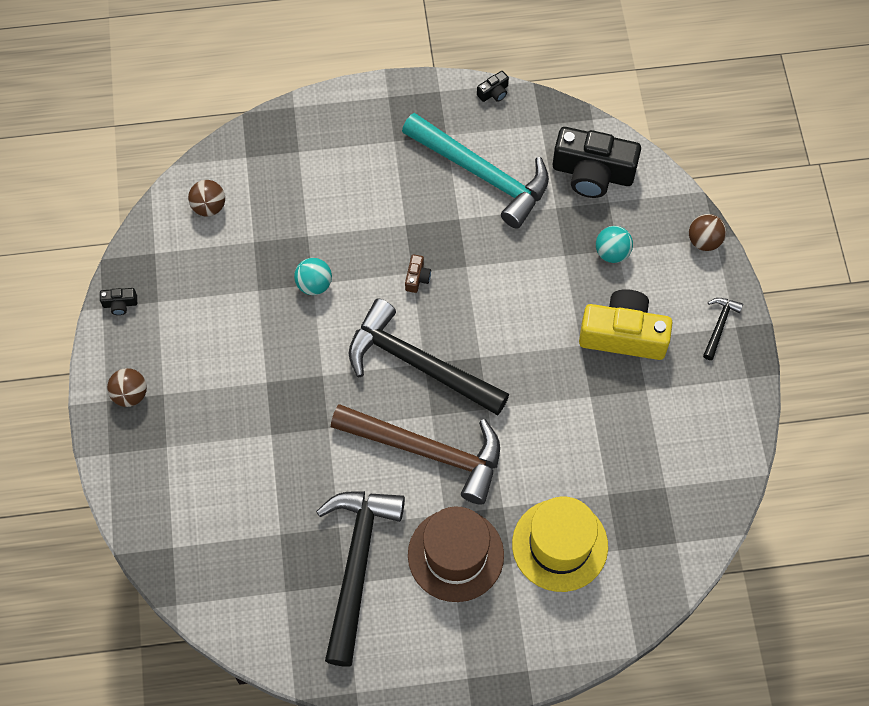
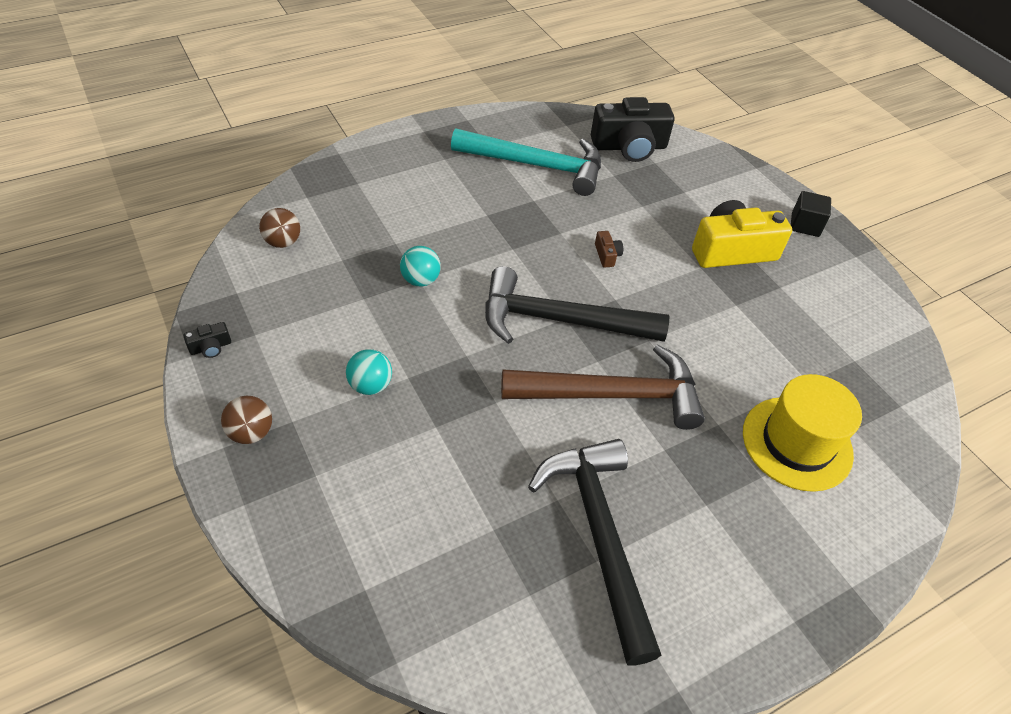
camera: 25 degrees left, 15 degrees down
brown camera [405,254,431,293] -> brown camera moved to [595,231,623,268]
brown hat [408,506,504,602] -> none
black camera [477,71,509,102] -> none
turquoise ball [596,226,633,263] -> turquoise ball moved to [346,349,392,395]
brown ball [689,214,726,251] -> none
black hammer [703,298,743,360] -> black cube [791,191,831,237]

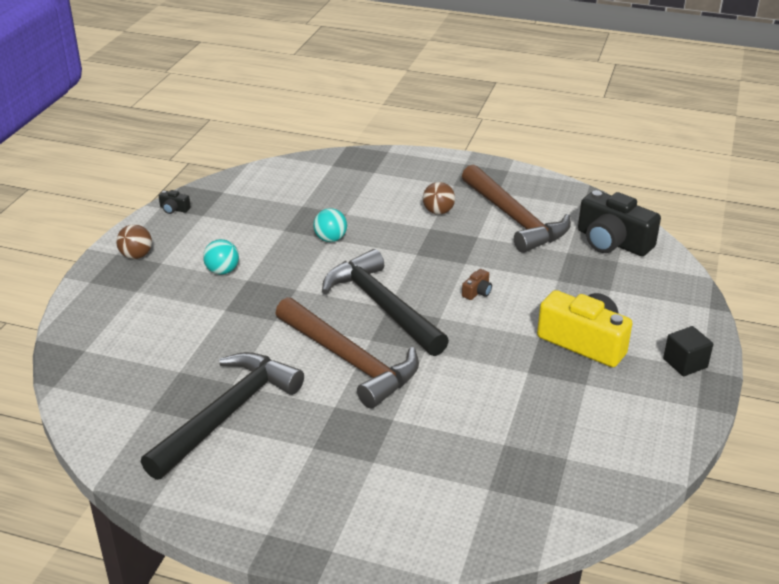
camera: 50 degrees right, 15 degrees down
brown ball [259,208,300,248] -> brown ball moved to [423,182,455,215]
turquoise hammer [451,128,601,196] -> brown hammer [462,164,571,253]
yellow hat [743,374,862,492] -> none

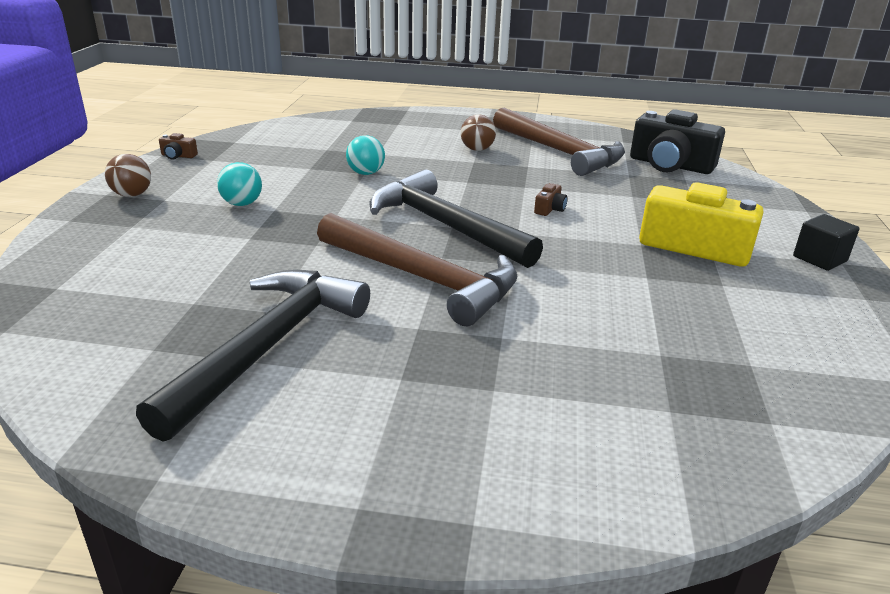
camera: 10 degrees left, 5 degrees down
black camera [159,190,191,214] -> brown camera [159,133,198,160]

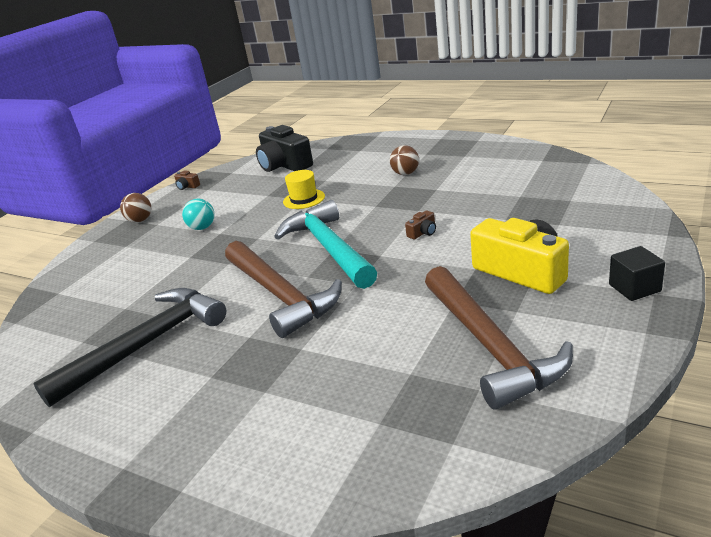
camera: 25 degrees right, 0 degrees up
turquoise ball [346,135,385,175] -> yellow hat [283,170,325,209]
black hammer [370,169,543,268] -> turquoise hammer [274,200,377,289]
brown hammer [493,108,625,176] -> brown hammer moved to [425,266,573,410]
black camera [630,109,725,174] -> black camera moved to [256,125,313,172]

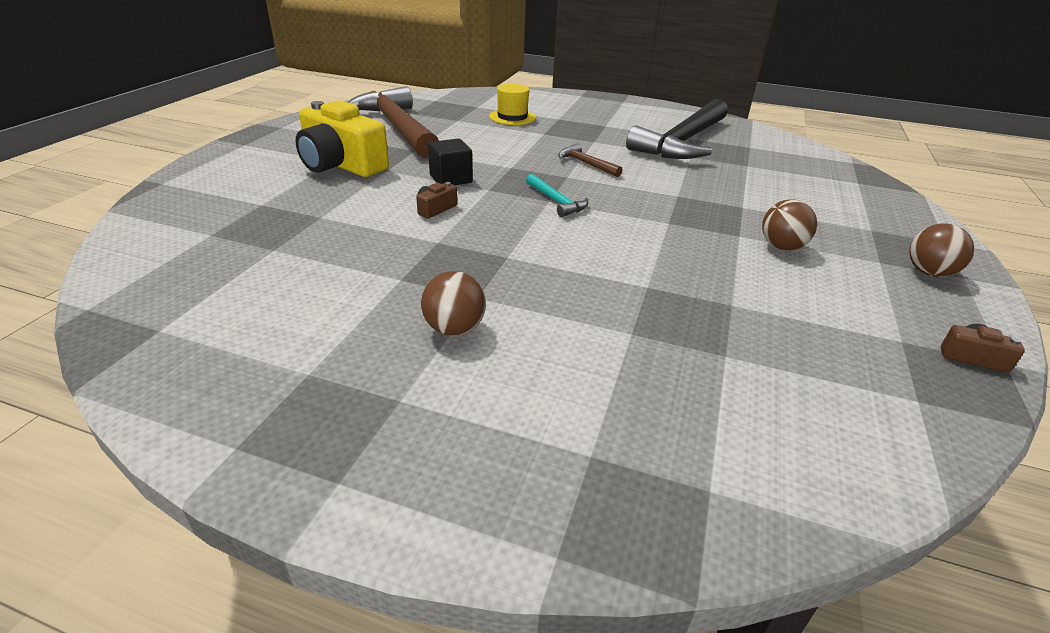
camera: 165 degrees right, 5 degrees up
turquoise ball [182,199,215,230] -> brown ball [762,199,817,250]
brown hammer [225,241,342,338] -> brown hammer [558,143,623,177], size x0.42
black camera [256,125,313,172] -> none
turquoise hammer [274,200,377,289] -> turquoise hammer [526,174,588,217], size x0.42
yellow hat [283,170,325,209] -> yellow hat moved to [489,84,536,125]
black cube [609,246,665,301] -> black cube moved to [428,138,473,185]

